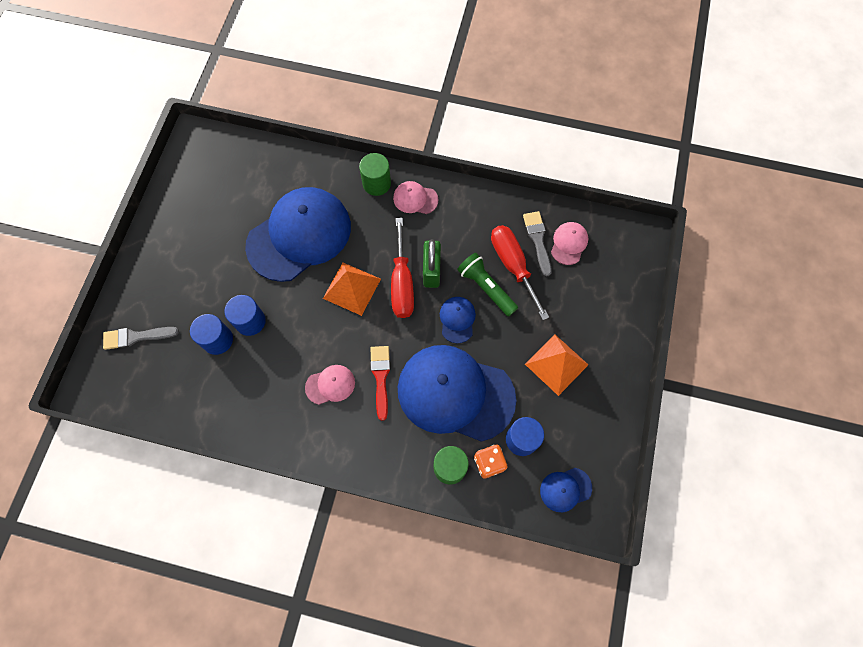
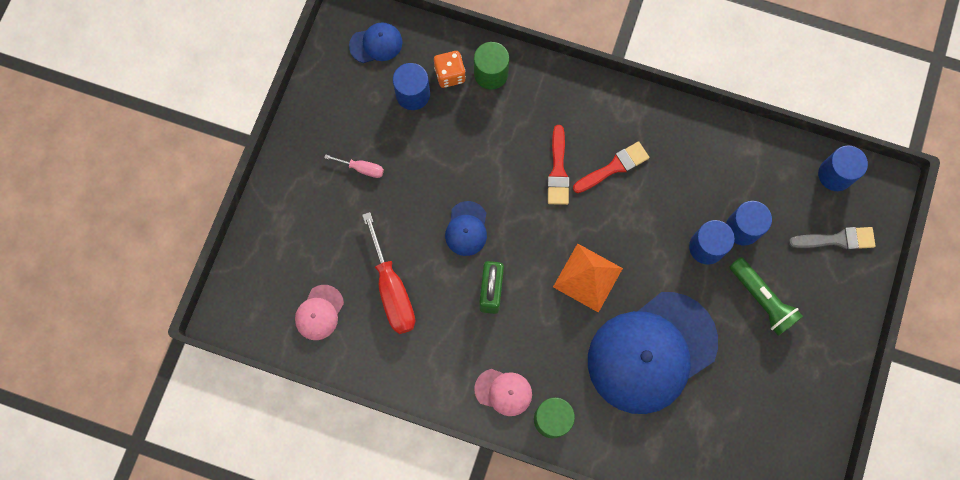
camera: 175 degrees left, 5 degrees up
pink cap [305,365,355,405] -> red brush [573,141,649,193]
red screwdriver [391,218,414,318] -> none
blue cap [398,345,516,442] -> none
green flashlight [457,253,518,317] -> green flashlight moved to [730,257,803,336]
grey brush [523,211,552,277] -> none
orange pyramid [525,335,588,396] -> pink screwdriver [324,154,384,178]
none -> blue cylinder [818,145,868,191]

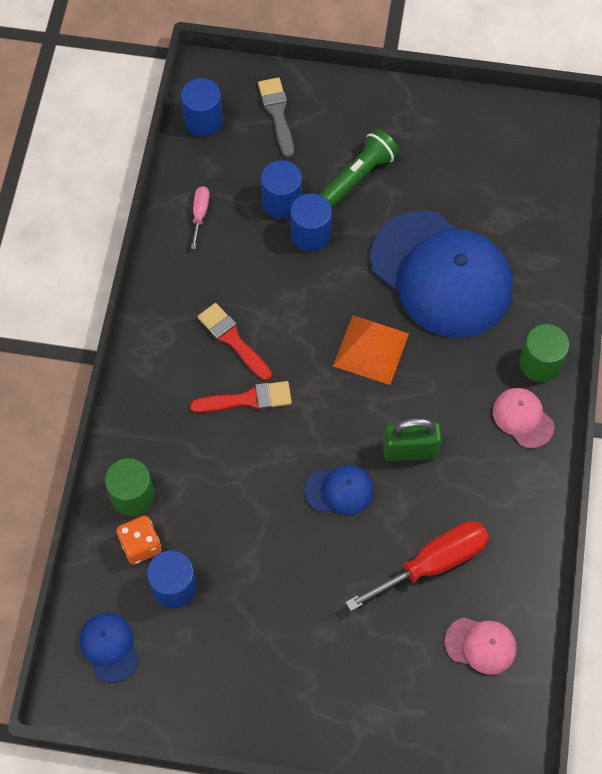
camera: 100 degrees left, 10 degrees down
pink screwdriver [324,154,384,178] -> pink screwdriver moved to [191,186,210,249]
pink cap [474,369,532,416] -> pink cap turned 45 degrees counterclockwise [493,388,554,448]

